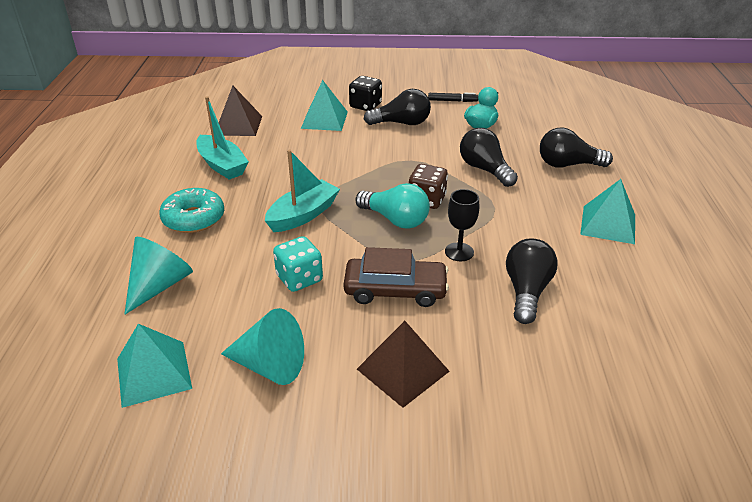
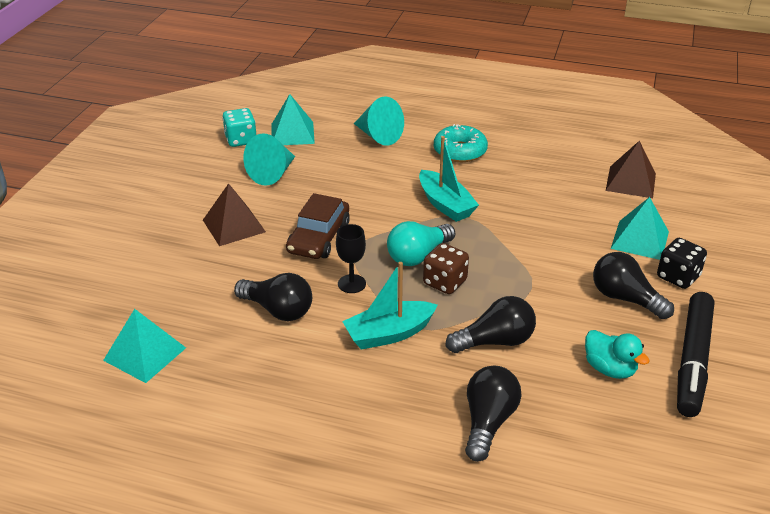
camera: 105 degrees right, 0 degrees up
turquoise boat [196,96,249,180] -> turquoise boat moved to [342,262,437,350]
turquoise dice [273,236,323,292] -> turquoise dice moved to [222,108,256,147]
black light bulb [364,89,431,125] -> black light bulb turned 120 degrees clockwise [593,252,674,319]
black marker [428,93,478,102] -> black marker [677,292,714,417], size x2.20
turquoise pyramid [580,179,635,244] -> turquoise pyramid moved to [103,309,186,383]

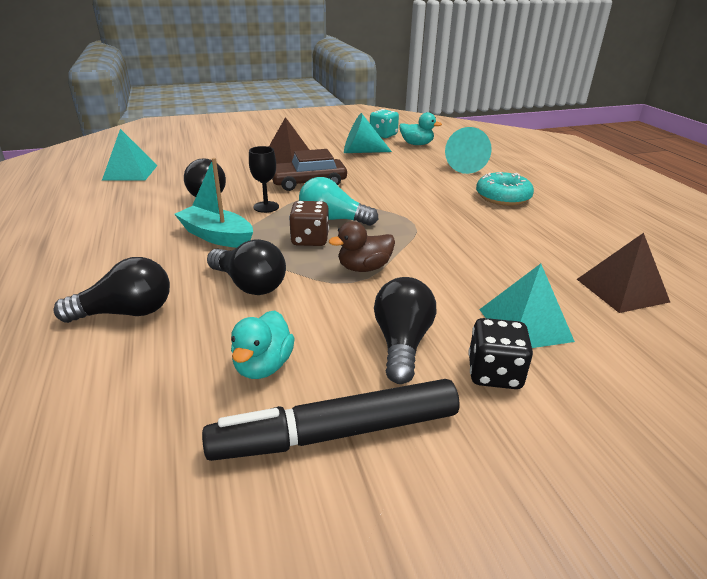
camera: 55 degrees right, 5 degrees down
turquoise pyramid [271,94,315,145] -> turquoise duck [400,112,442,145]
turquoise boat [419,136,479,222] -> none
none -> brown duck [329,221,395,272]

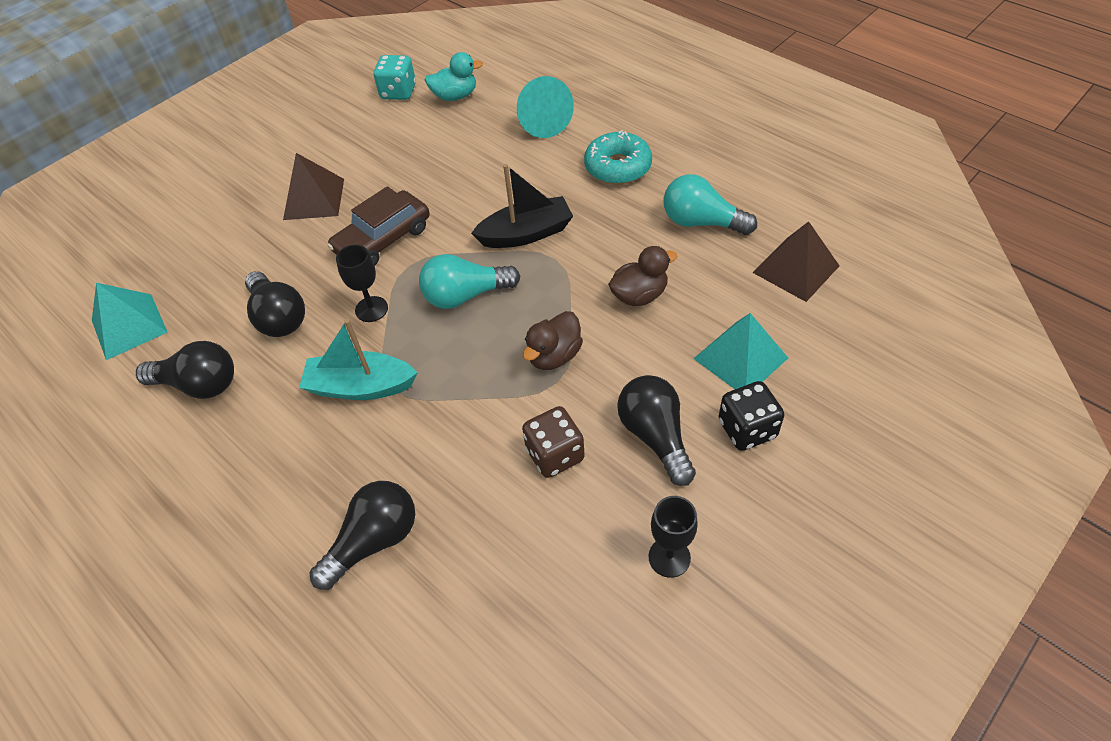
camera: 25 degrees left, 20 degrees up
black marker [202,379,460,461] -> black goblet [649,496,698,578]
black light bulb [207,239,286,295] -> black light bulb moved to [136,341,234,399]
turquoise duck [231,310,295,379] -> none
brown dice [289,201,329,246] -> brown dice moved to [522,406,585,478]
turquoise cone [344,113,392,153] -> none
none -> black boat [471,164,573,248]
none -> brown duck [608,246,677,306]
none -> turquoise light bulb [664,174,757,235]

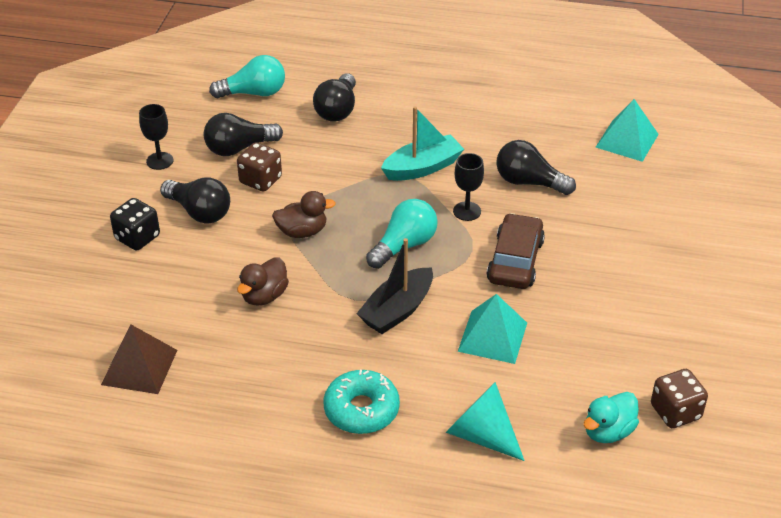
camera: 145 degrees right, 10 degrees down
black light bulb [136,341,234,399] -> black light bulb moved to [203,113,283,156]
brown pyramid [283,153,344,220] -> none
turquoise dice [374,55,416,100] -> brown dice [651,369,708,428]
brown duck [523,311,583,370] -> brown duck turned 75 degrees clockwise [272,191,336,238]
turquoise light bulb [664,174,757,235] -> turquoise light bulb moved to [209,55,285,98]
turquoise pyramid [693,313,788,389] -> turquoise pyramid moved to [458,294,527,364]

